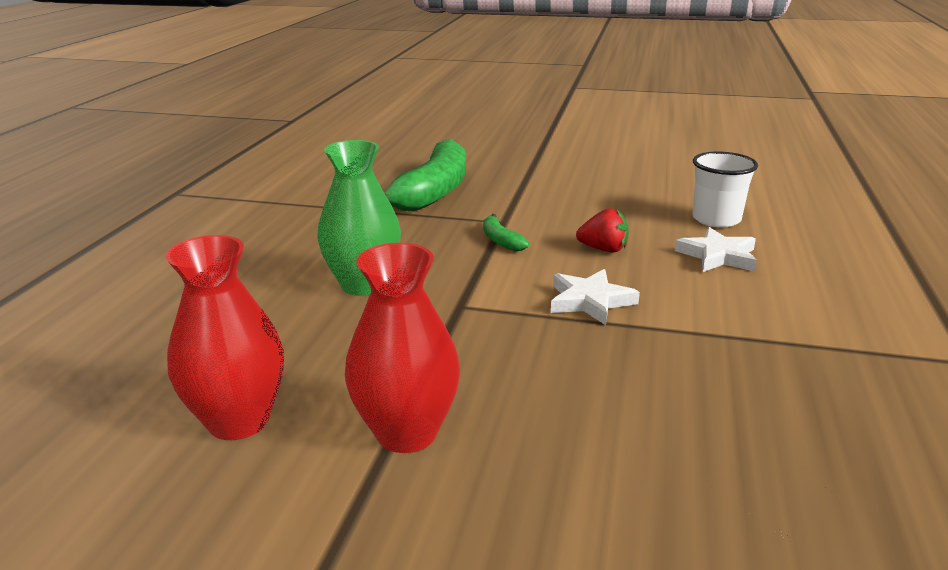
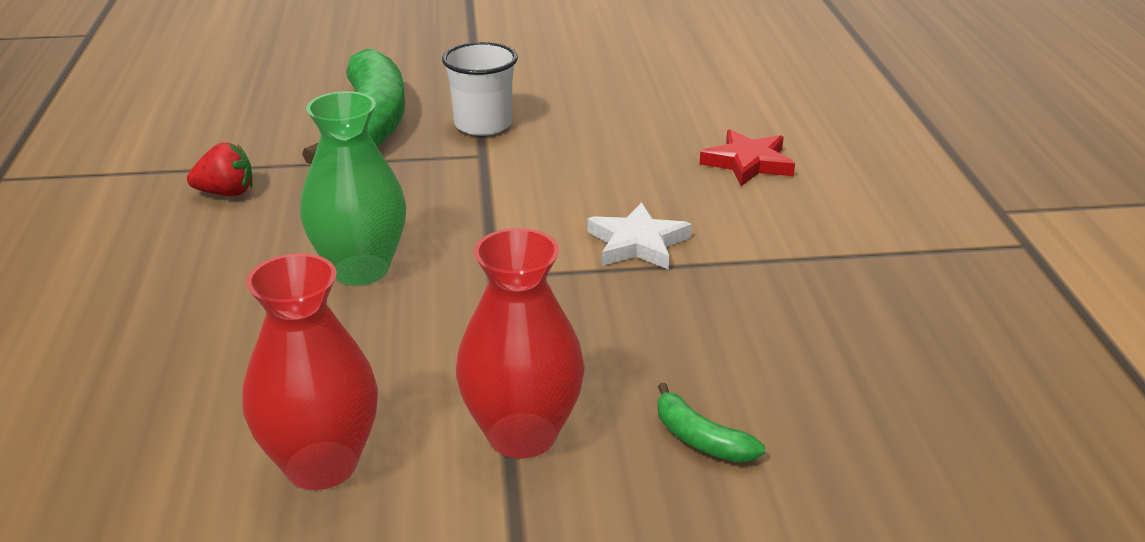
camera: 20 degrees left, 5 degrees up
green banana [483,214,529,251] -> green banana moved to [657,383,765,463]
red strawberry [576,208,629,252] -> red strawberry moved to [187,142,253,196]
white star [675,227,757,272] -> red star [700,129,795,186]
white cup [692,152,758,228] -> white cup moved to [442,42,518,136]

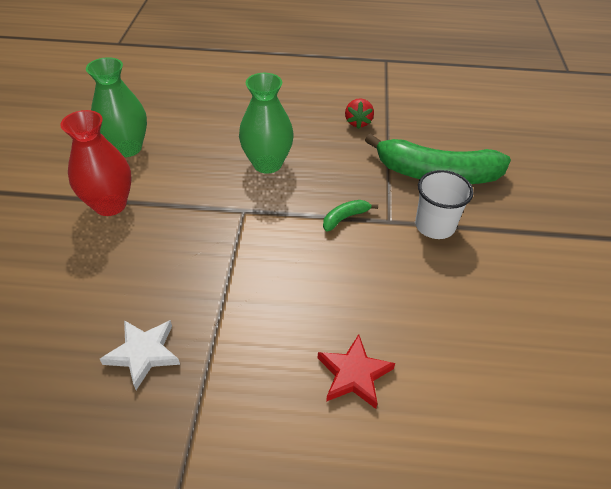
camera: 100 degrees right, 15 degrees up
red vase [242,253,378,490] -> green vase [86,57,147,157]
white star [587,202,692,270] -> white star moved to [100,320,180,390]
green banana [657,383,765,463] -> green banana moved to [323,200,378,231]

